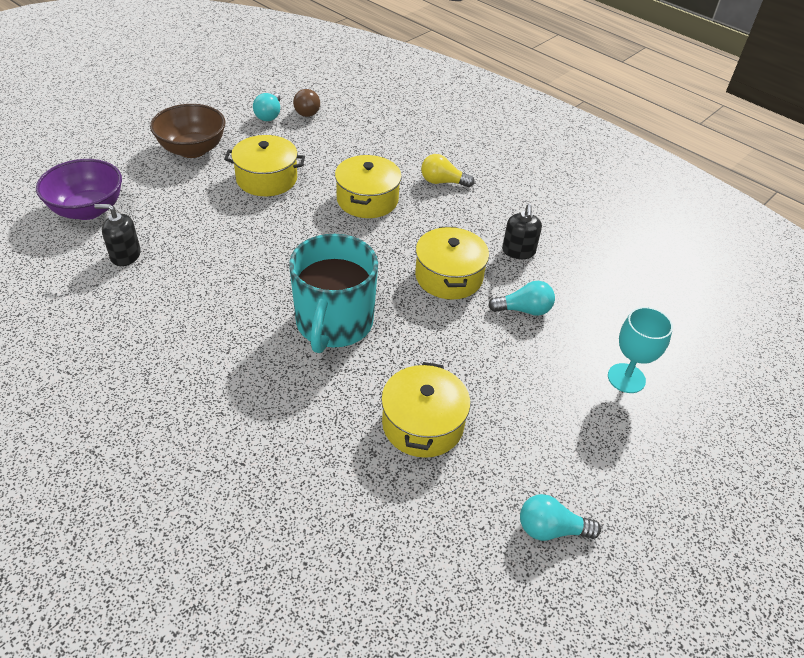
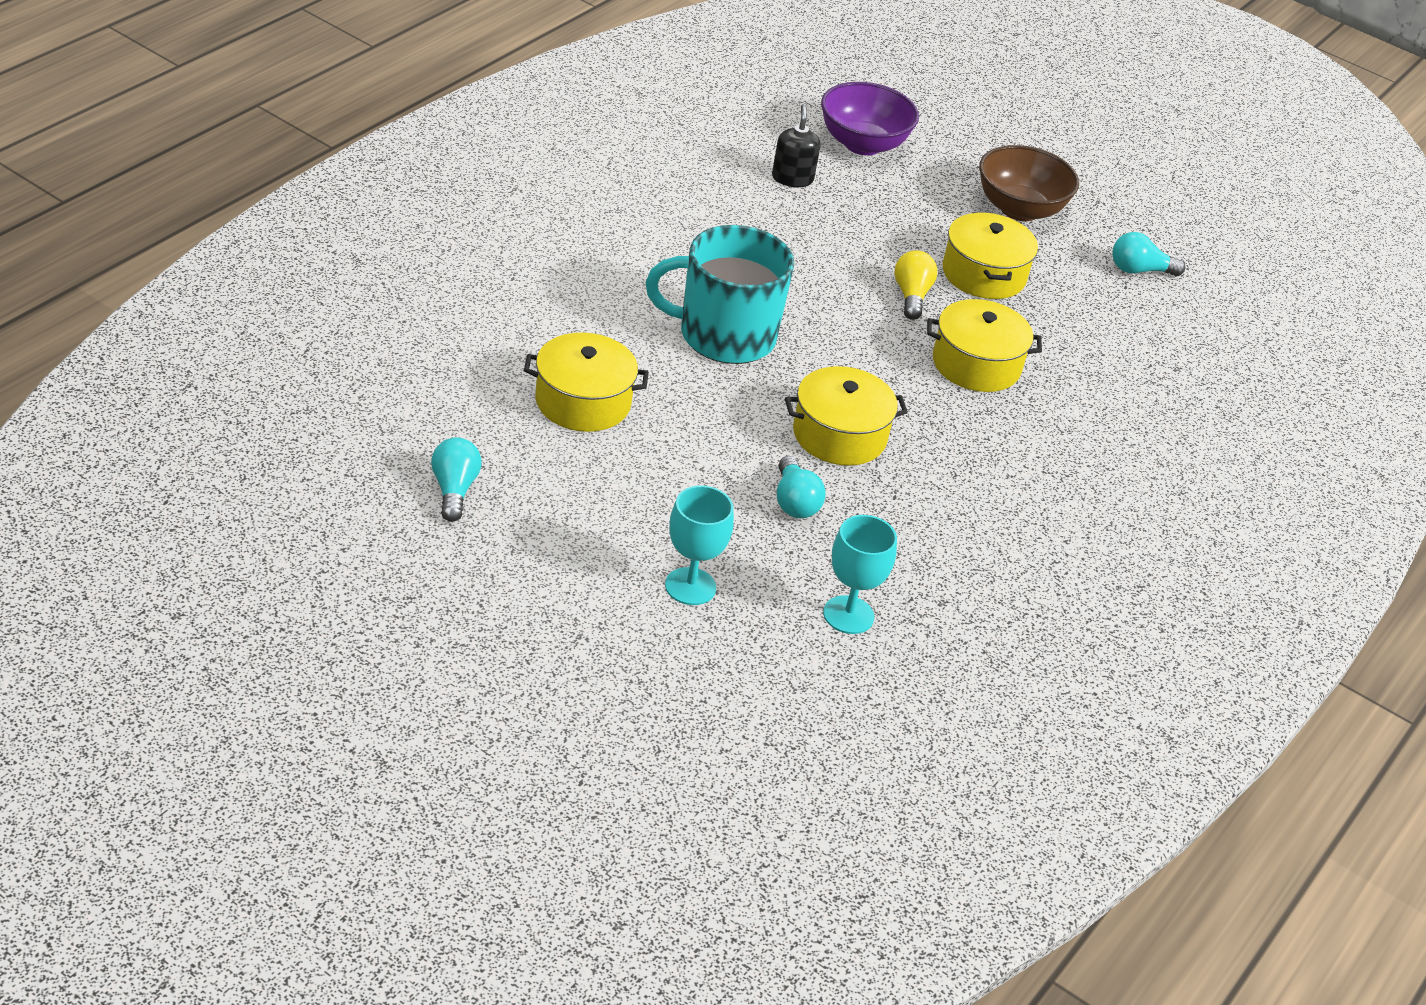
camera: 80 degrees right, 5 degrees down
brown light bulb [293,88,320,117] -> none
yellow light bulb [421,154,475,187] -> yellow light bulb moved to [894,250,937,320]
black soap dispenser [502,204,542,259] -> none
none -> turquoise goblet [823,515,897,634]

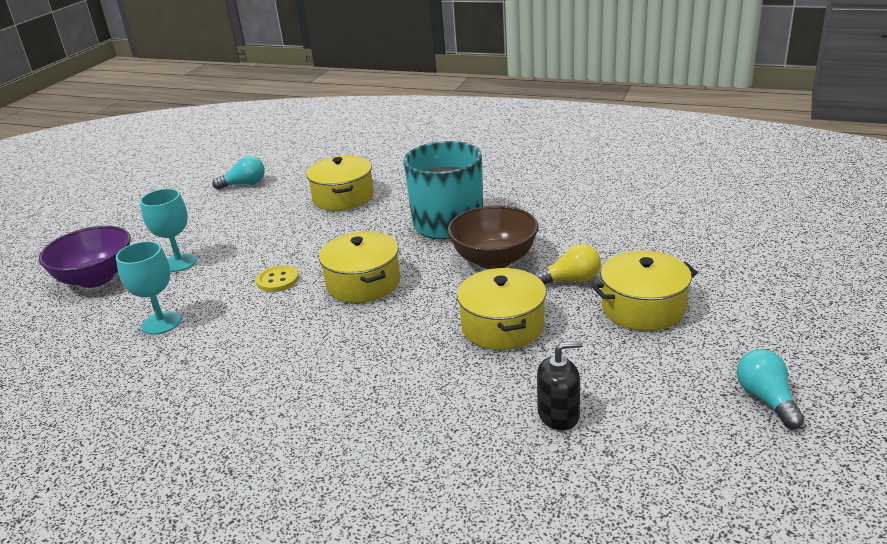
camera: 85 degrees right, 10 degrees down
black soap dispenser [772,105,821,187] -> black soap dispenser moved to [537,341,583,431]
turquoise light bulb [777,456,826,518] -> yellow button [256,265,299,292]
purple bowl [821,82,919,155] -> purple bowl moved to [39,226,131,288]
brown bowl [979,145,1079,221] -> brown bowl moved to [447,205,539,269]

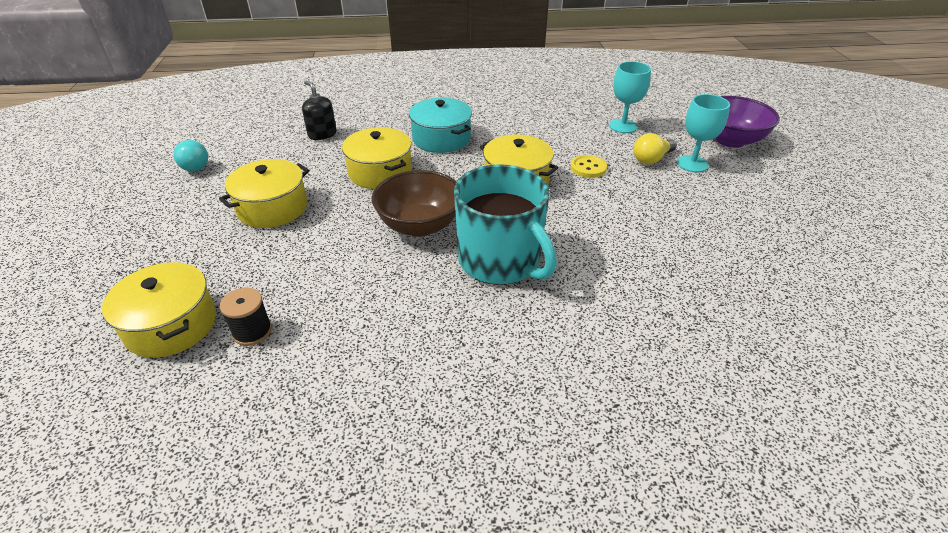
camera: 150 degrees right, 10 degrees up
turquoise light bulb [212,156,265,190] -> none
yellow pot [306,155,374,211] -> yellow pot moved to [102,262,216,358]
yellow light bulb [533,244,601,285] -> yellow light bulb moved to [633,133,677,164]
black soap dispenser [537,341,583,431] -> black soap dispenser turned 90 degrees clockwise [302,81,337,140]
none -> black spool [220,287,272,346]
none -> turquoise pot [409,98,472,153]

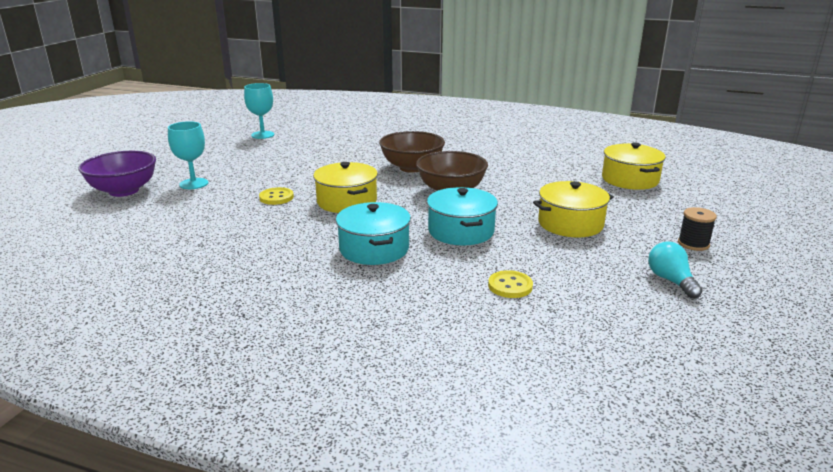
camera: 155 degrees left, 15 degrees down
black spool [220,287,272,346] -> black spool moved to [678,207,717,251]
black soap dispenser [302,81,337,140] -> yellow button [488,270,533,298]
yellow pot [342,127,412,189] -> turquoise pot [427,187,498,245]
turquoise mug [454,164,557,285] -> brown bowl [379,131,445,173]
turquoise goblet [609,61,651,133] -> turquoise goblet moved to [244,83,275,139]
yellow light bulb [633,133,677,164] -> none

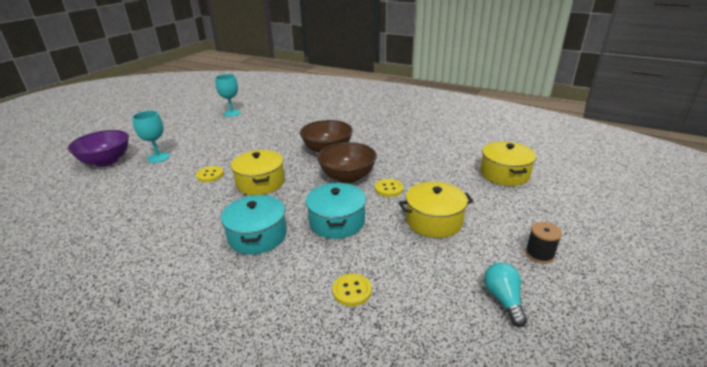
camera: 10 degrees right, 5 degrees up
none -> yellow button [375,179,403,197]

